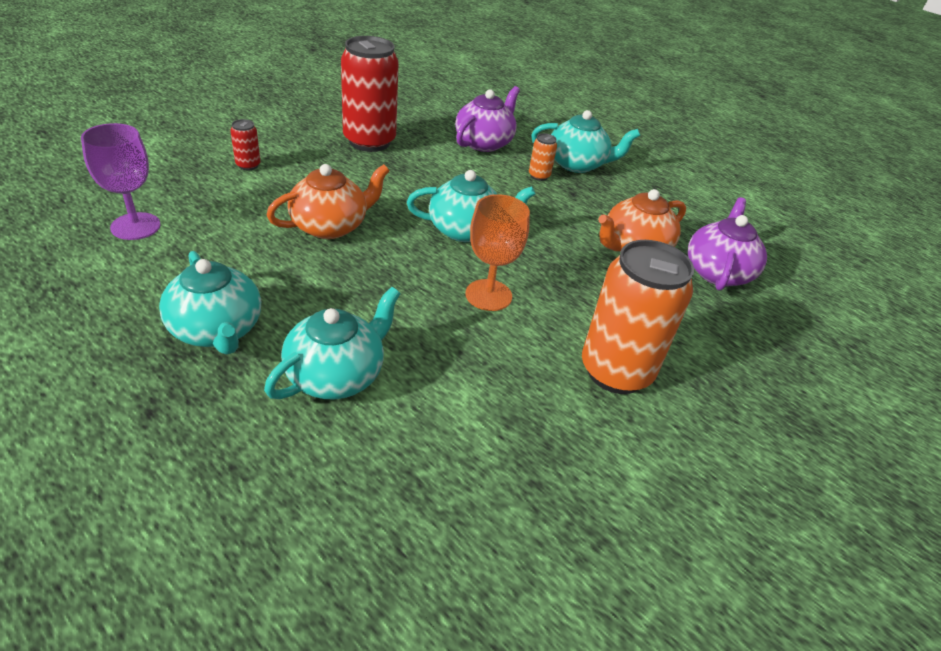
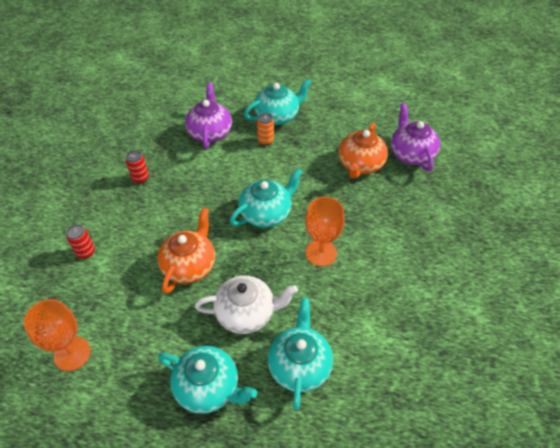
camera: 30 degrees left, 10 degrees up
purple goblet [81,123,161,240] -> orange goblet [24,299,91,371]
red can [341,36,399,152] -> red can [126,150,149,184], size x0.42
orange can [582,240,694,394] -> none
none -> white teapot [195,276,298,334]

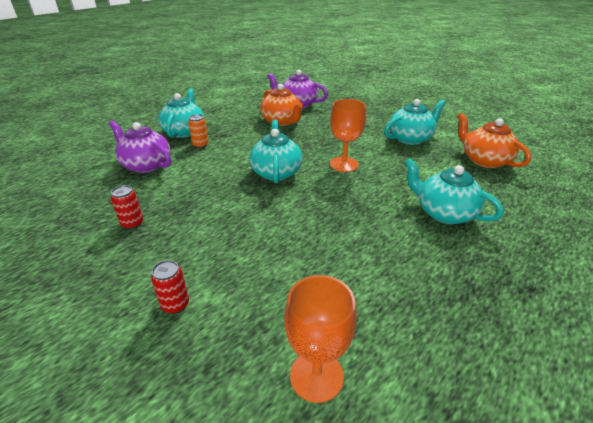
camera: 55 degrees left, 15 degrees down
orange teapot [157,208,215,294] -> orange teapot moved to [457,113,531,168]
turquoise teapot [158,346,257,414] -> turquoise teapot moved to [384,99,446,145]
white teapot [195,276,298,334] -> none

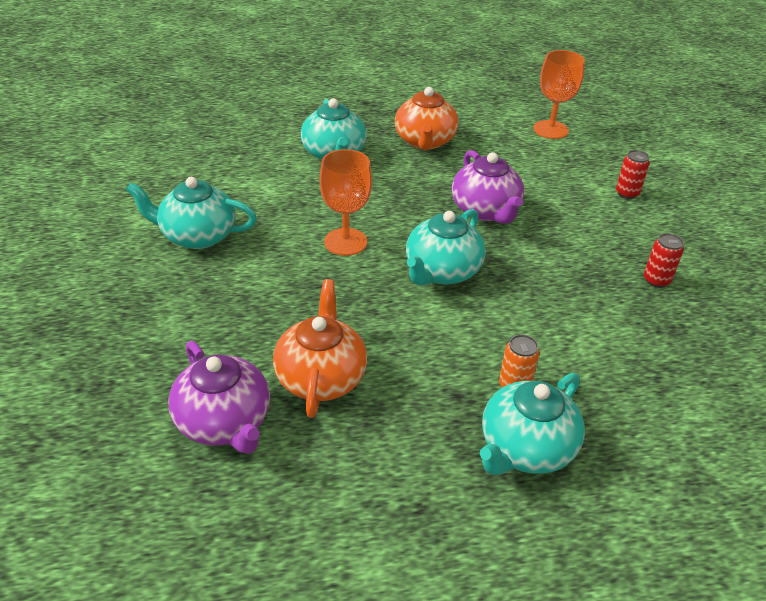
camera: 145 degrees left, 5 degrees up
purple teapot [109,121,171,173] -> purple teapot moved to [452,150,524,224]
orange teapot [457,113,531,168] -> orange teapot moved to [395,87,459,150]

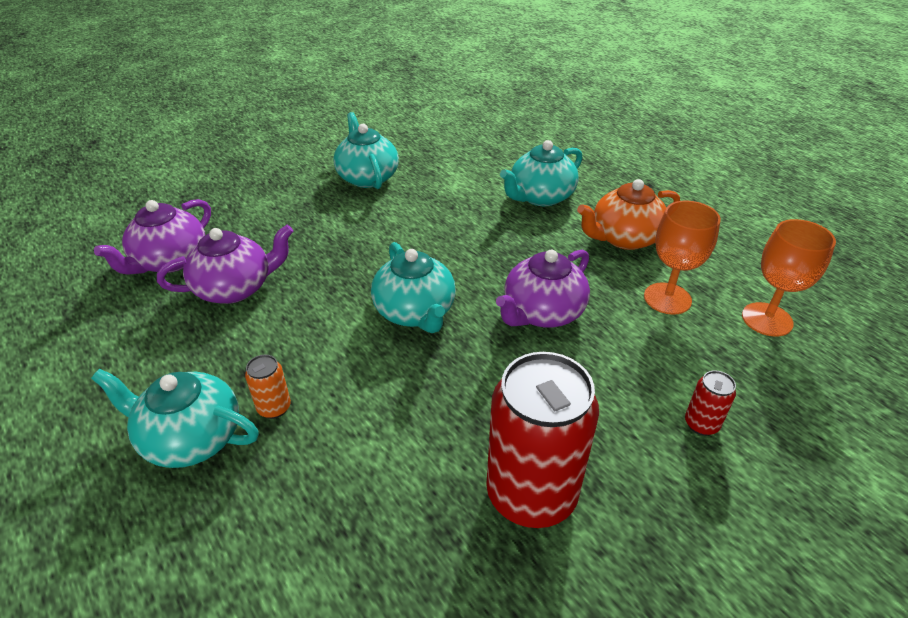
camera: 65 degrees right, 0 degrees up
orange teapot [273,279,367,418] -> purple teapot [157,225,293,304]
orange goblet [319,149,372,256] -> orange goblet moved to [644,200,721,315]
turquoise teapot [406,209,486,286] -> turquoise teapot turned 120 degrees counterclockwise [371,242,456,333]
red can [644,233,684,288] -> red can [486,352,599,528], size x2.36

